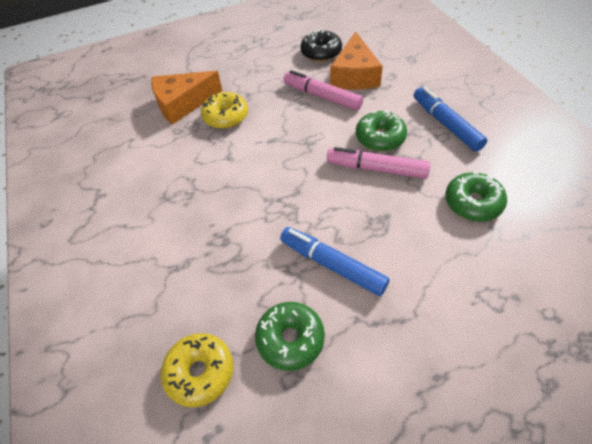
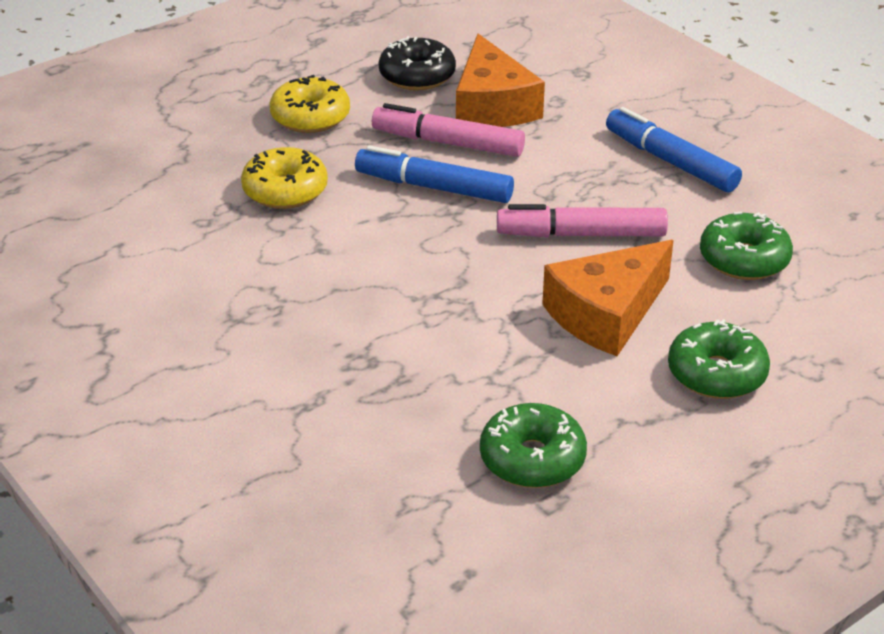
camera: 20 degrees left, 15 degrees down
orange cheese [151,71,223,125] -> orange cheese moved to [542,240,674,356]
yellow donut [161,333,233,407] -> yellow donut moved to [270,75,350,133]
blue marker [280,227,389,296] -> blue marker moved to [355,145,514,203]
green donut [356,110,407,151] -> green donut moved to [668,319,770,399]

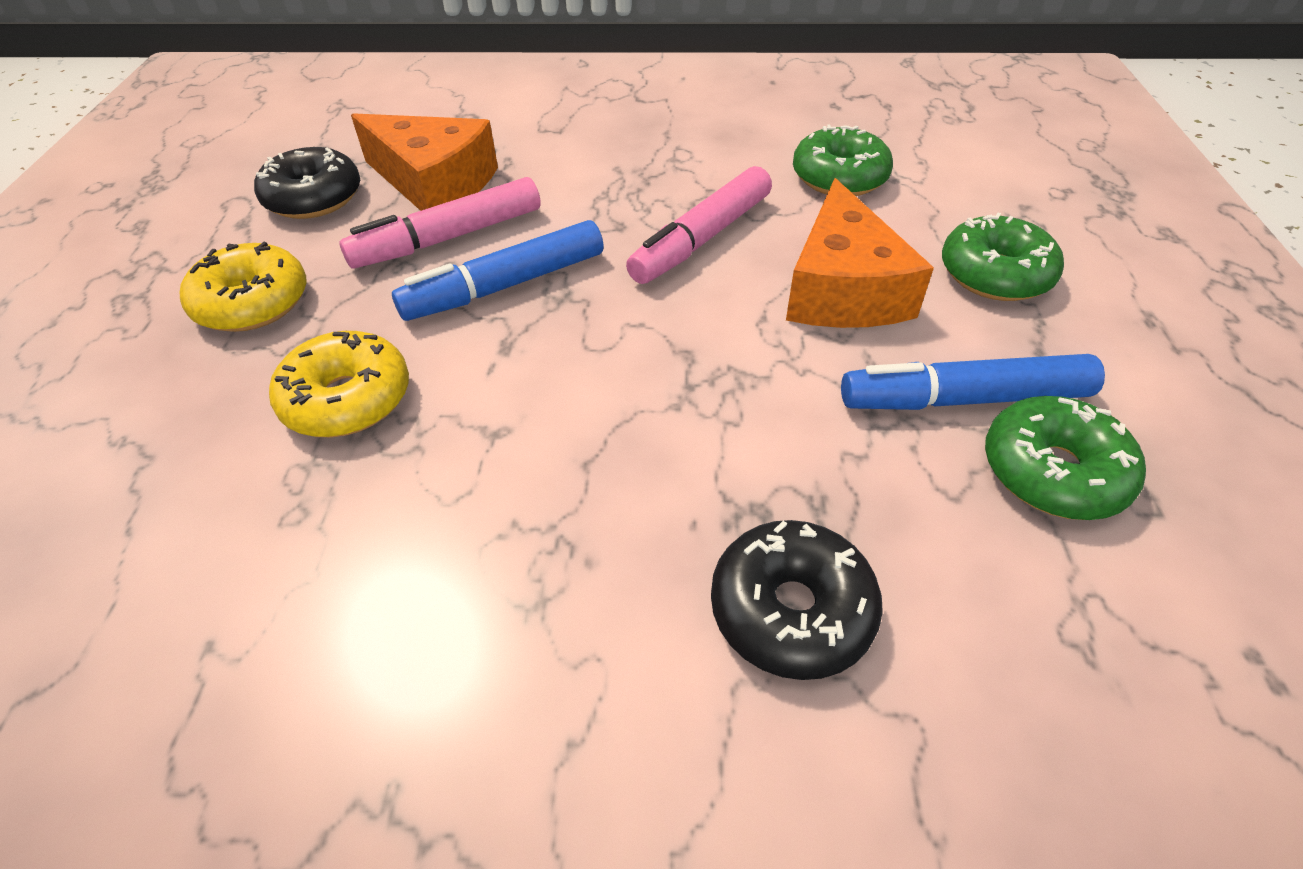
camera: 50 degrees left, 10 degrees up
blue marker [606,107,742,193] -> blue marker moved to [841,354,1105,410]
none -> black donut [711,520,883,680]

